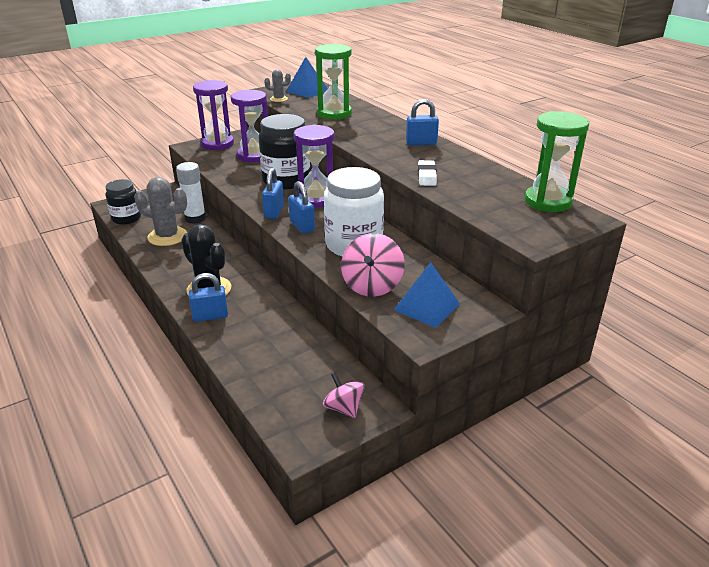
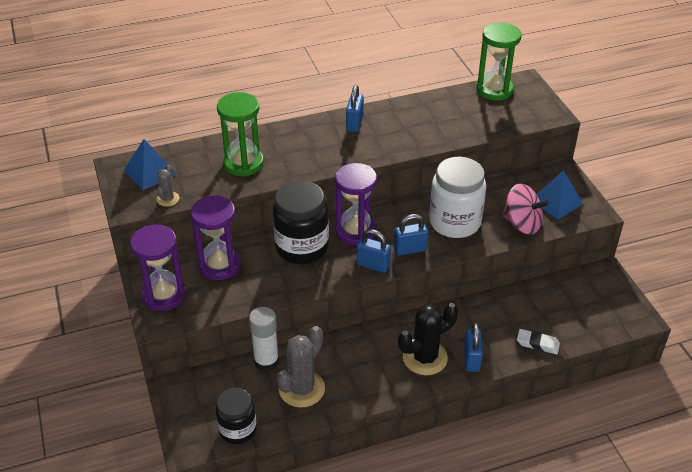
camera: 75 degrees left, 10 degrees up
pink spinning top [323,372,365,418] -> none
white eraser [418,160,437,186] -> white eraser moved to [517,329,560,354]

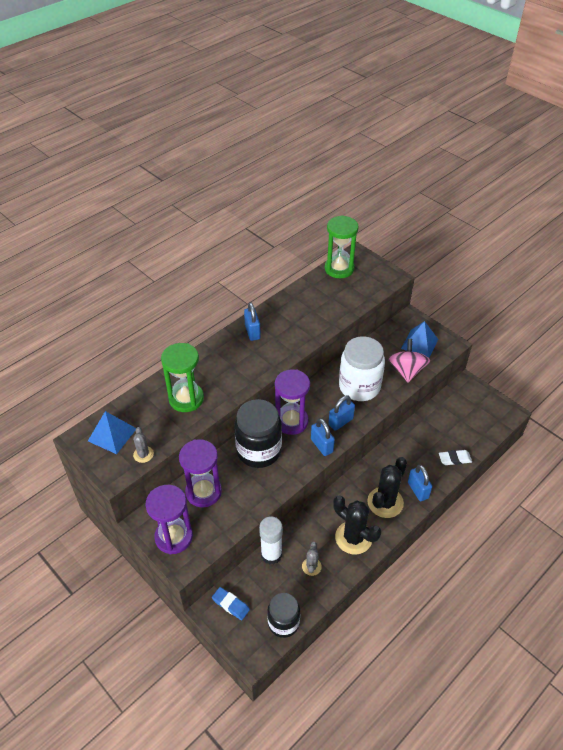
camera: 25 degrees left, 5 degrees up
grey cactus [277,326,325,408] -> grey cactus [302,542,322,576], size x0.51
blue padlock [357,229,391,273] -> blue padlock turned 60 degrees clockwise [311,418,335,456]
pink spinning top [502,183,549,235] -> pink spinning top turned 90 degrees counterclockwise [388,339,430,382]
none -> blue eraser [212,587,250,620]
none -> black cactus [333,495,381,555]

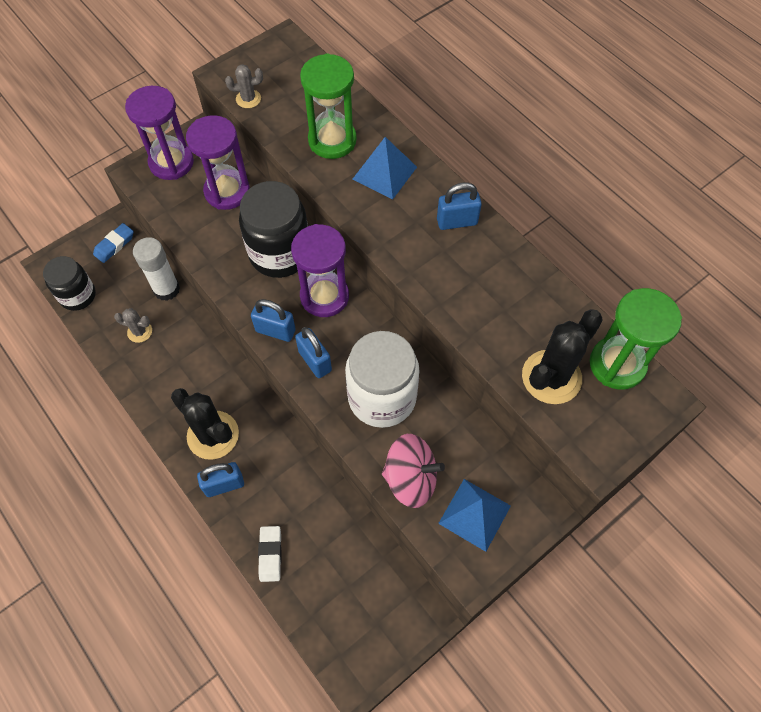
camera: 95 degrees right, 15 degrees up
blue pyramid [88,411,136,454] -> blue pyramid moved to [353,137,417,199]
blue padlock [311,418,335,456] -> blue padlock turned 45 degrees clockwise [251,299,296,342]
black cactus [333,495,381,555] -> black cactus moved to [522,309,603,404]

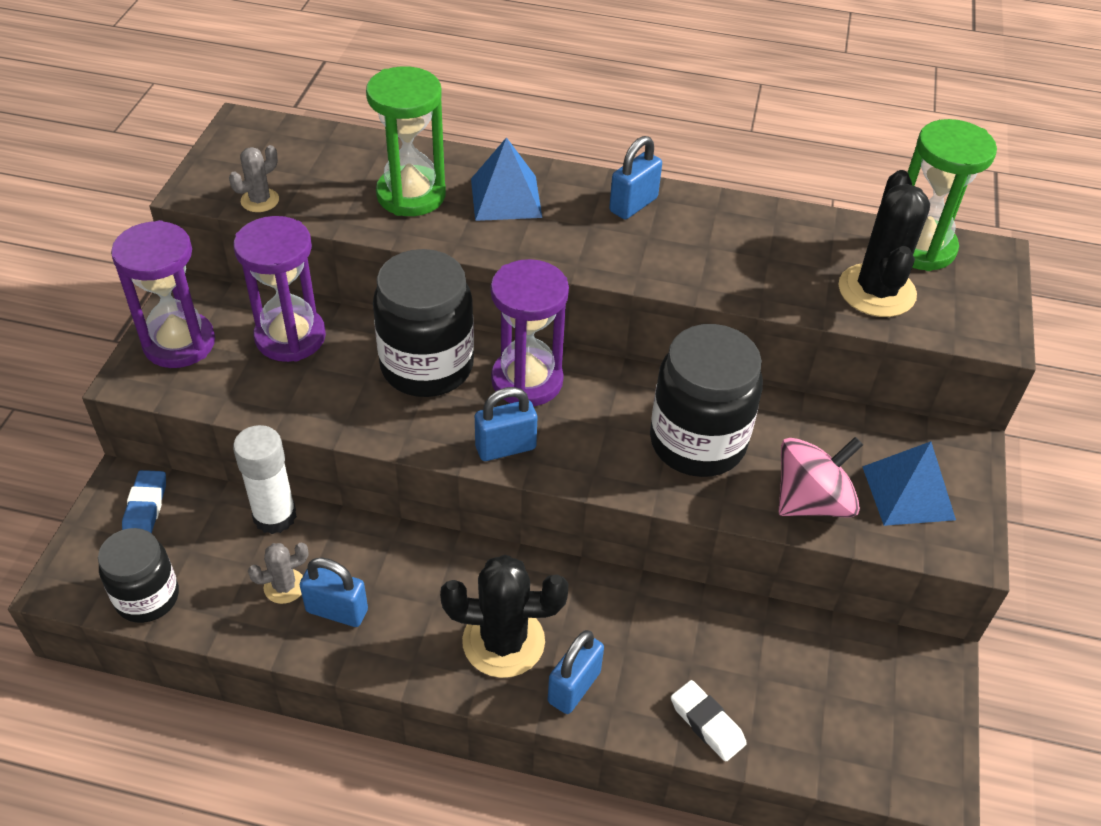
camera: 40 degrees left, 15 degrees down
blue padlock [295,327,332,378] -> blue padlock moved to [300,557,368,627]
white jar [345,331,420,428] -> black jar [650,324,763,477]

